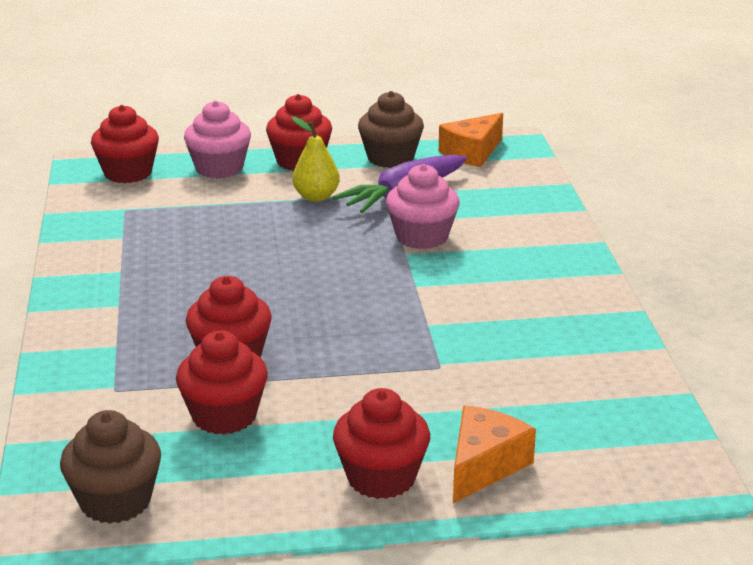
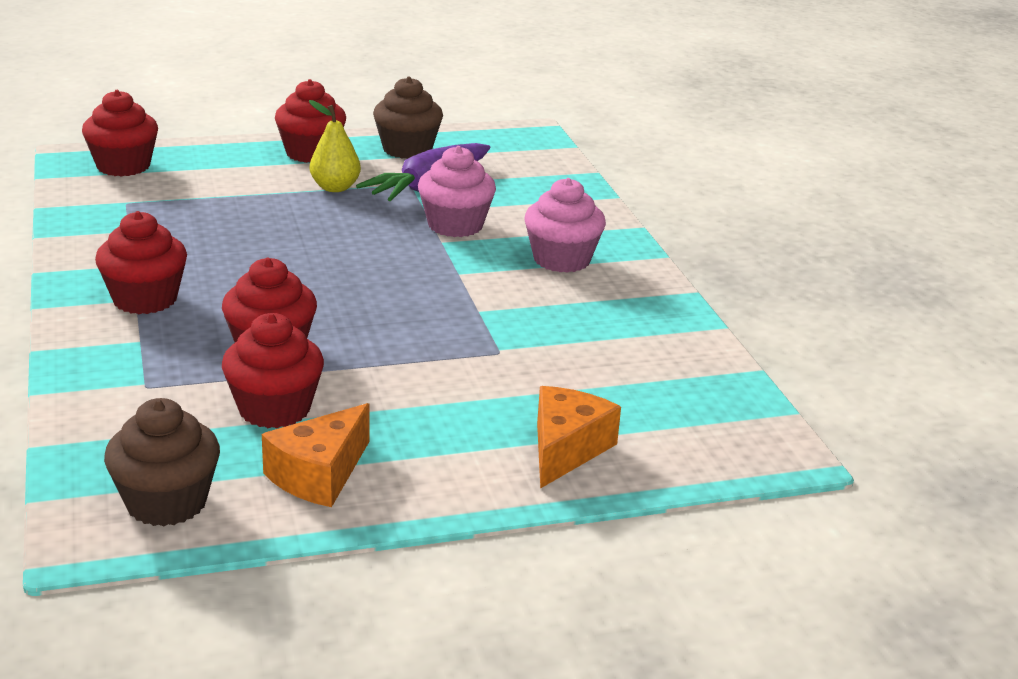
camera: 10 degrees left, 0 degrees up
pink cupcake [184,101,251,179] -> pink cupcake moved to [525,178,606,273]
red cupcake [333,388,430,499] -> red cupcake moved to [95,211,187,314]
orange cheese [439,113,503,167] -> orange cheese moved to [262,403,370,507]

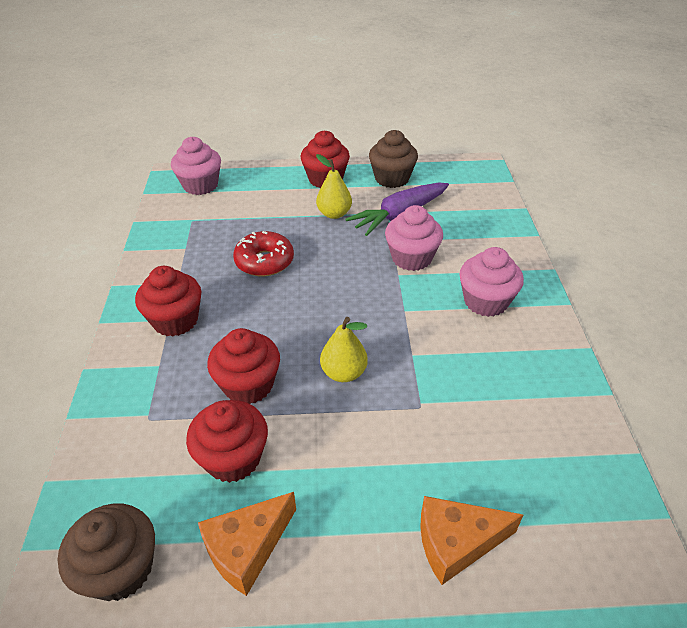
camera: 15 degrees right, 15 degrees up
red cupcake [82,90,158,177] -> pink cupcake [171,137,221,195]
orange cheese [537,386,621,489] -> orange cheese turned 135 degrees counterclockwise [420,496,523,585]
none -> red donut [233,231,294,276]
none -> yellow pear [320,317,368,382]

